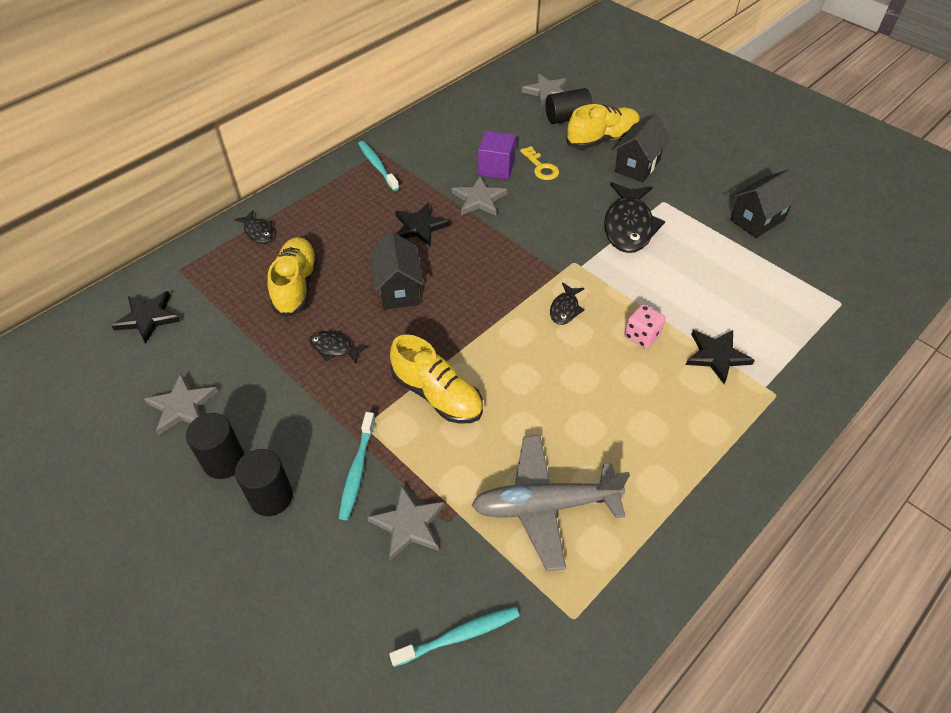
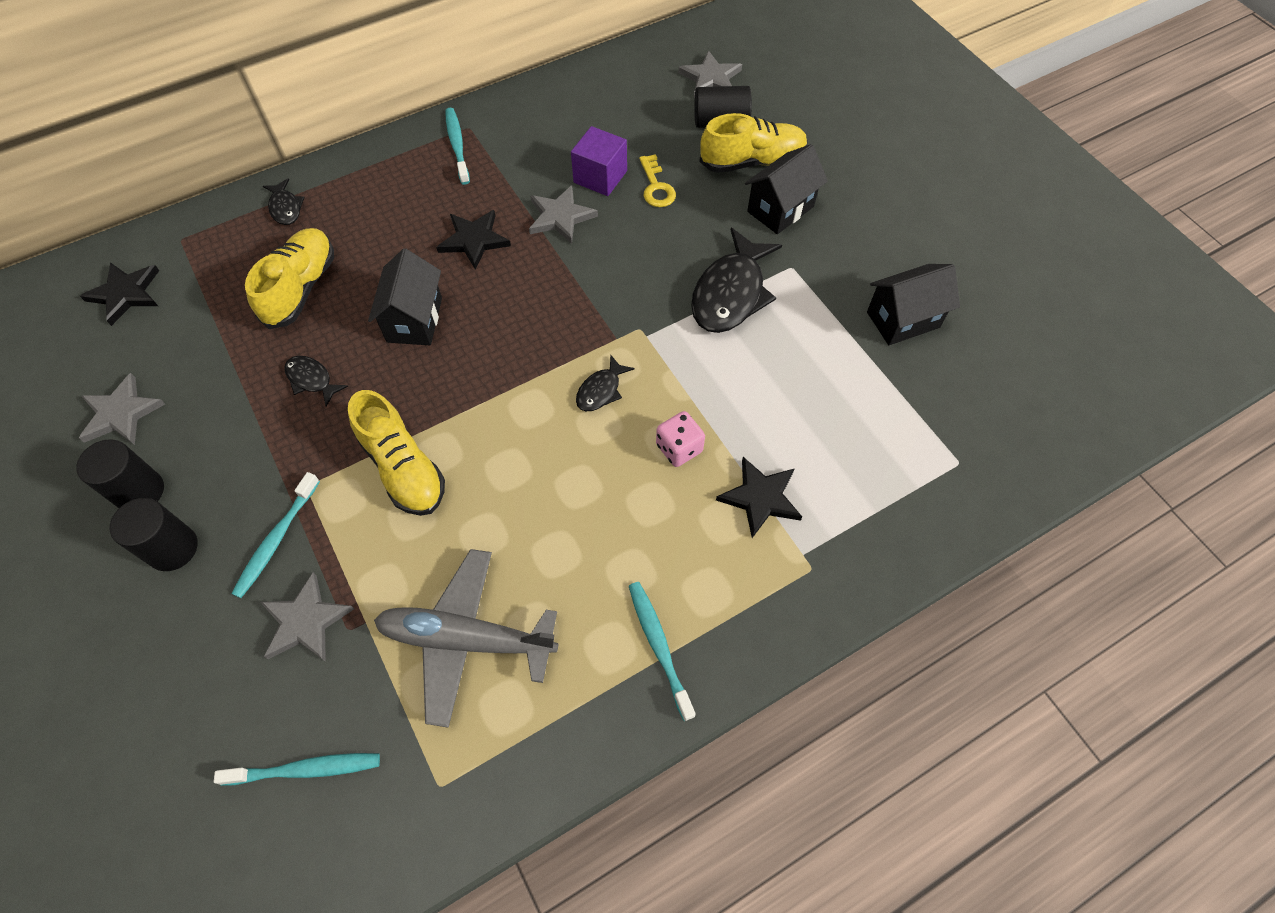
camera: 15 degrees right, 10 degrees up
none -> turquoise toothbrush [629,582,696,721]

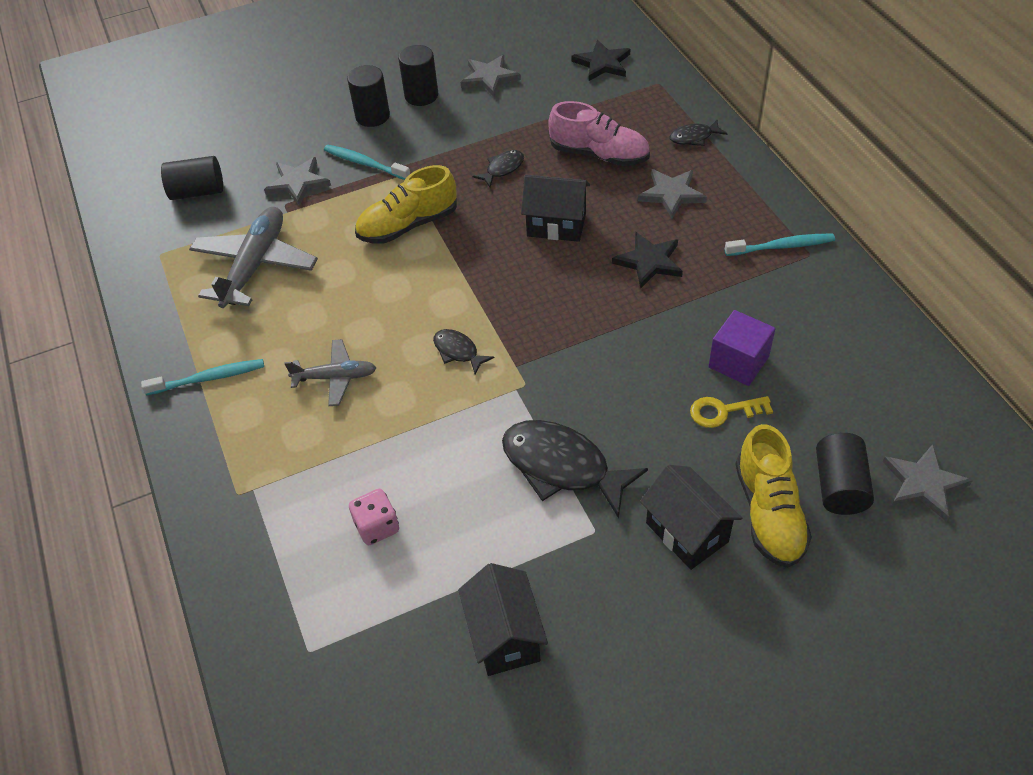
camera: 100 degrees right, 10 degrees down
turquoise toothbrush [214,753,380,786] -> black cylinder [161,156,223,200]
yellow shoe [245,228,334,329] -> pink shoe [548,101,650,166]
grey star [529,185,598,244] -> grey star moved to [638,169,707,218]
pink dice [656,411,705,467] -> pink dice moved to [349,489,399,545]
black star [716,457,802,538] -> none
none -> grey plane [284,339,376,406]

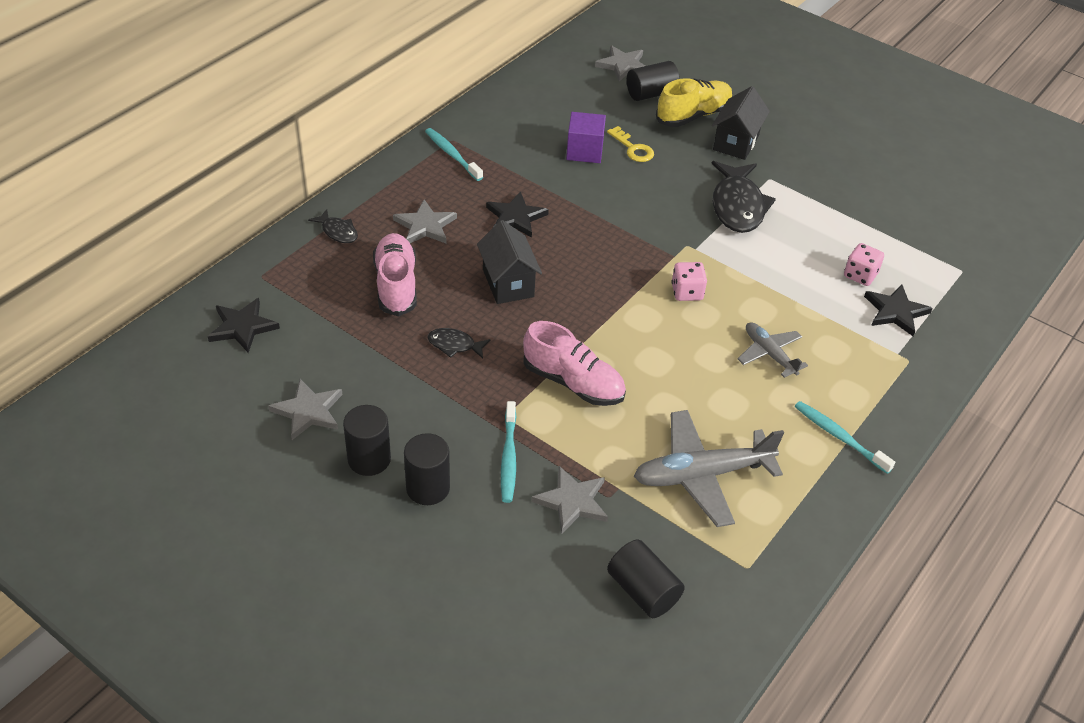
camera: 125 degrees left, 5 degrees down
yellow shoe [355,165,457,244] -> pink shoe [523,321,626,406]
black fish [433,329,494,375] -> pink dice [671,262,707,301]
black house [458,563,548,676] -> none
none -> black star [864,285,933,336]

